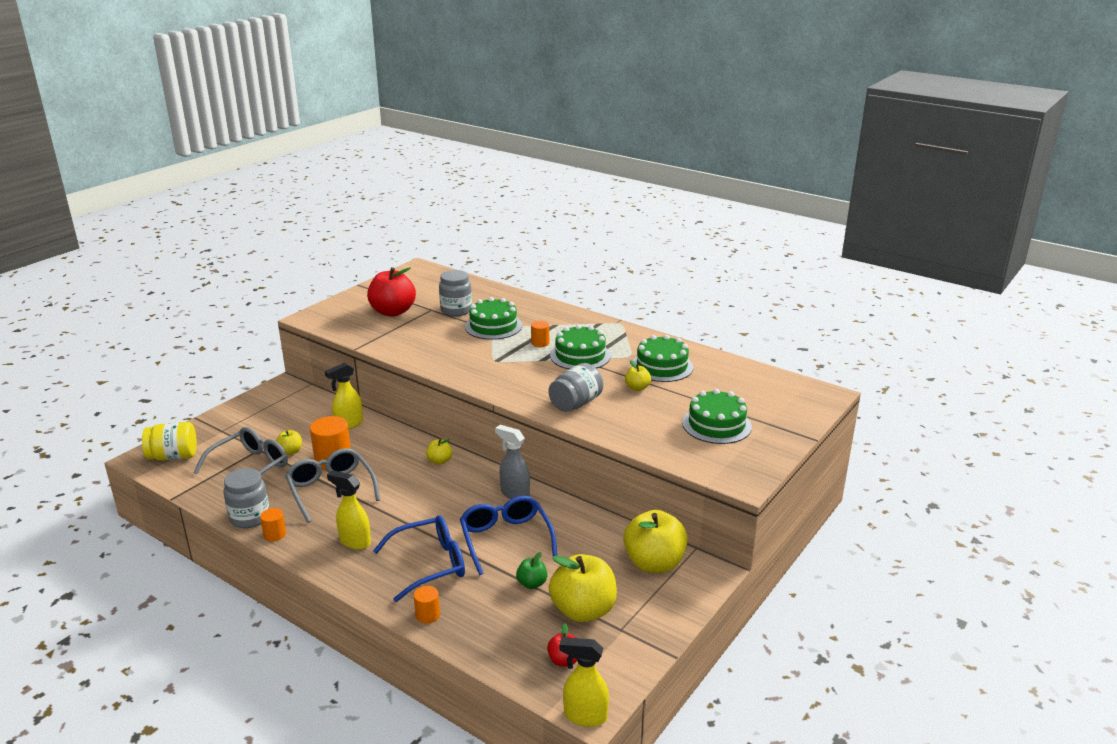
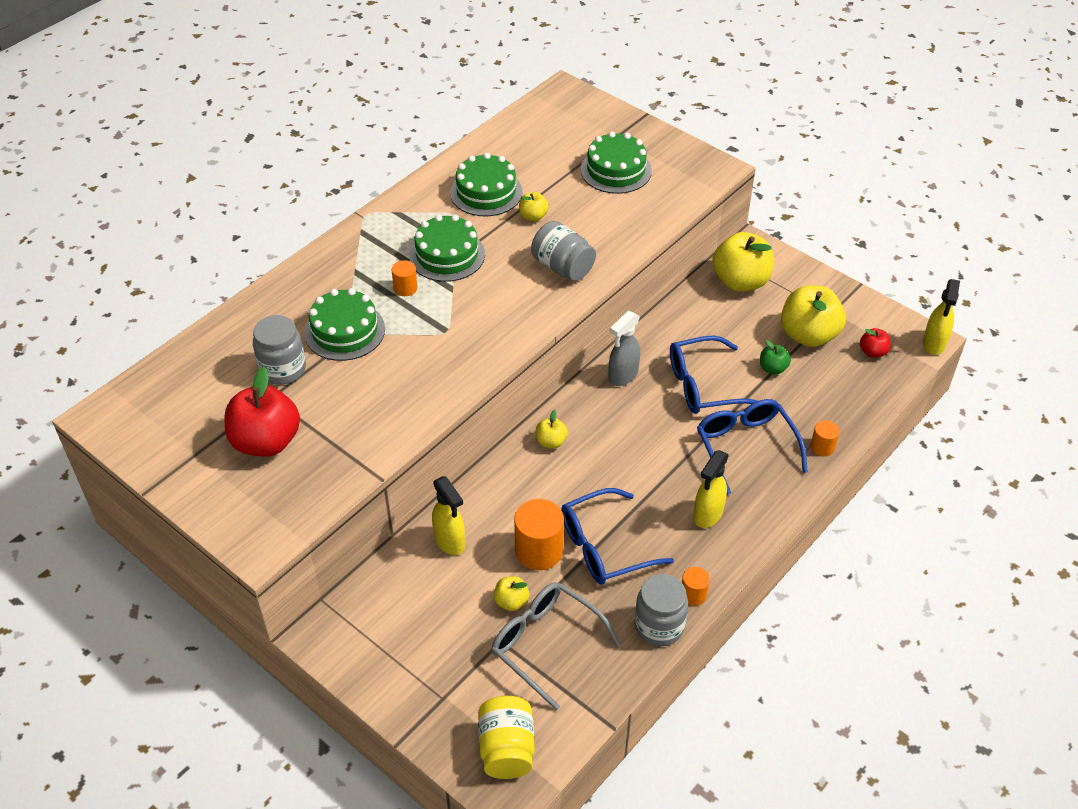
camera: 85 degrees left, 20 degrees up
grey glasses [285,448,380,523] -> blue glasses [561,488,674,585]

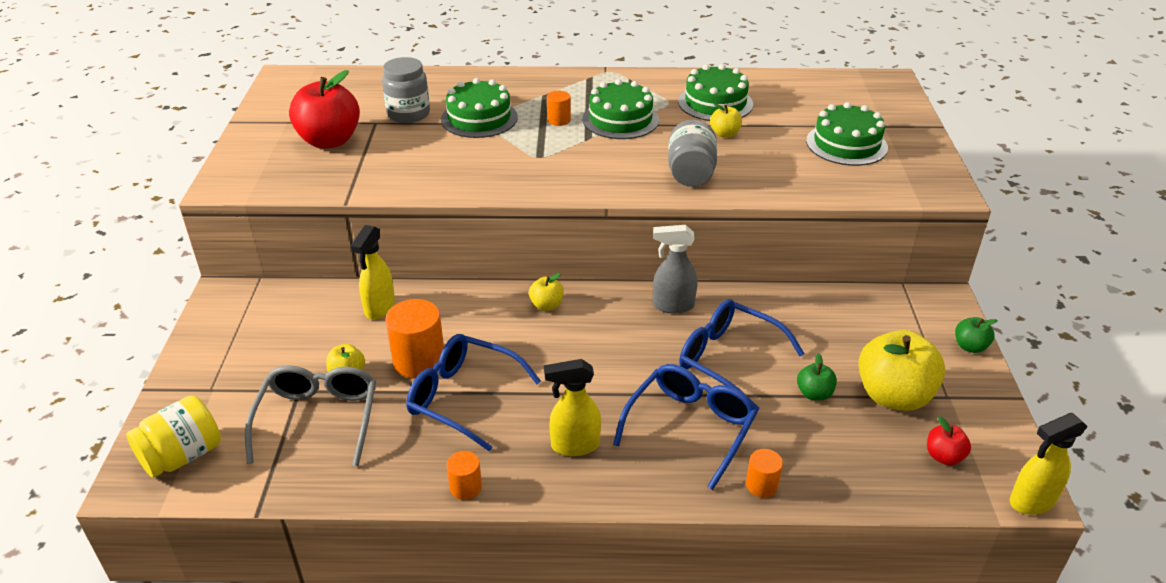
camera: 50 degrees right, 10 degrees down
grey jar [634,574,688,646] -> none
yellow apple [712,232,774,292] -> none
none -> green apple [955,317,998,353]

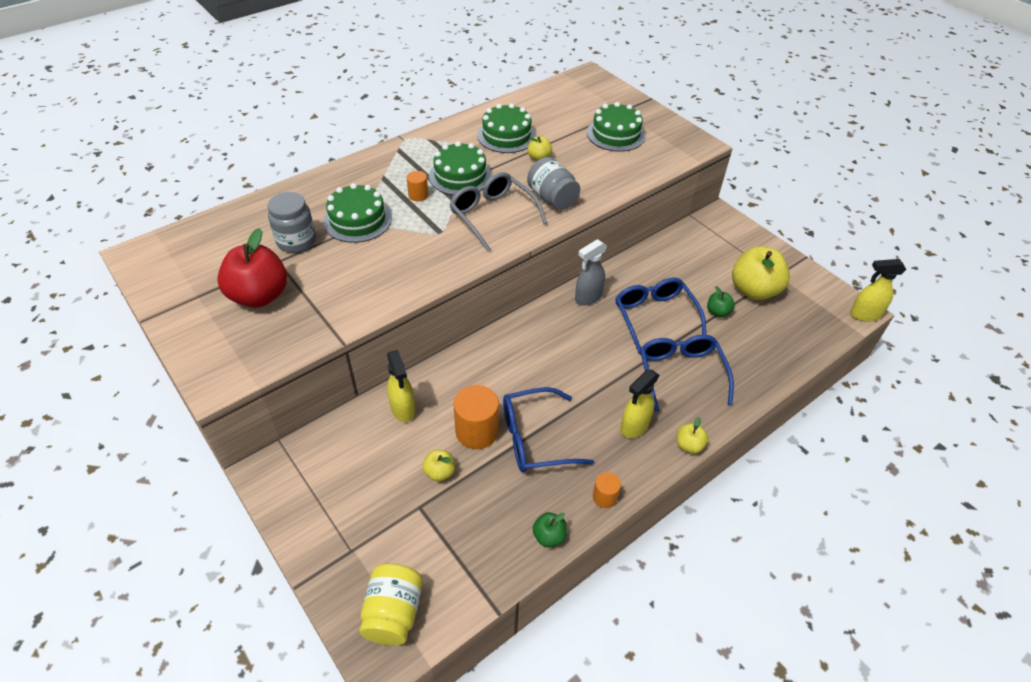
camera: 40 degrees left, 10 degrees up
grey glasses [245,365,376,466] -> grey glasses moved to [449,172,547,251]
yellow apple [529,273,564,311] -> yellow apple moved to [677,417,708,454]
blue glasses [679,299,805,411] -> blue glasses turned 75 degrees clockwise [615,278,706,354]
orange cylinder [746,449,783,498] -> none
red apple [927,416,971,465] -> none
green apple [955,317,998,353] -> green apple moved to [532,512,567,547]
yellow spray bottle [1010,413,1088,515] -> yellow spray bottle turned 60 degrees clockwise [850,259,906,322]

